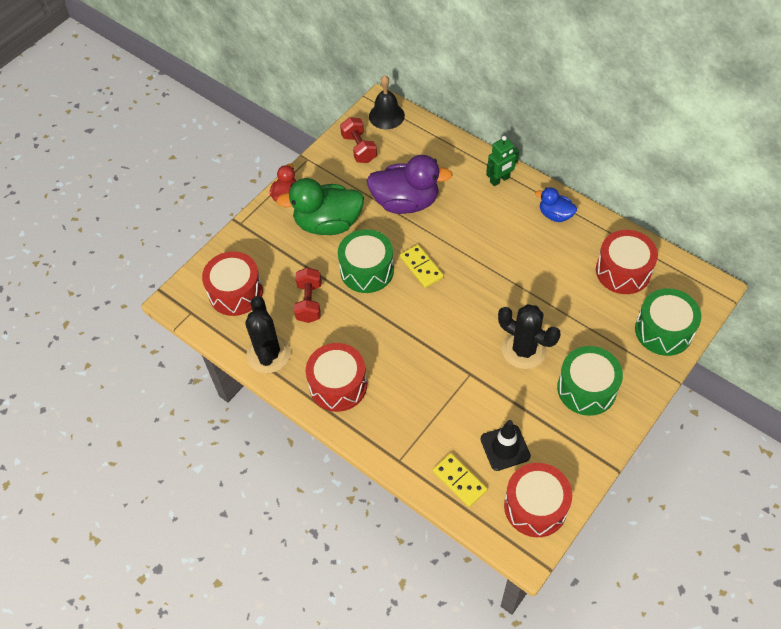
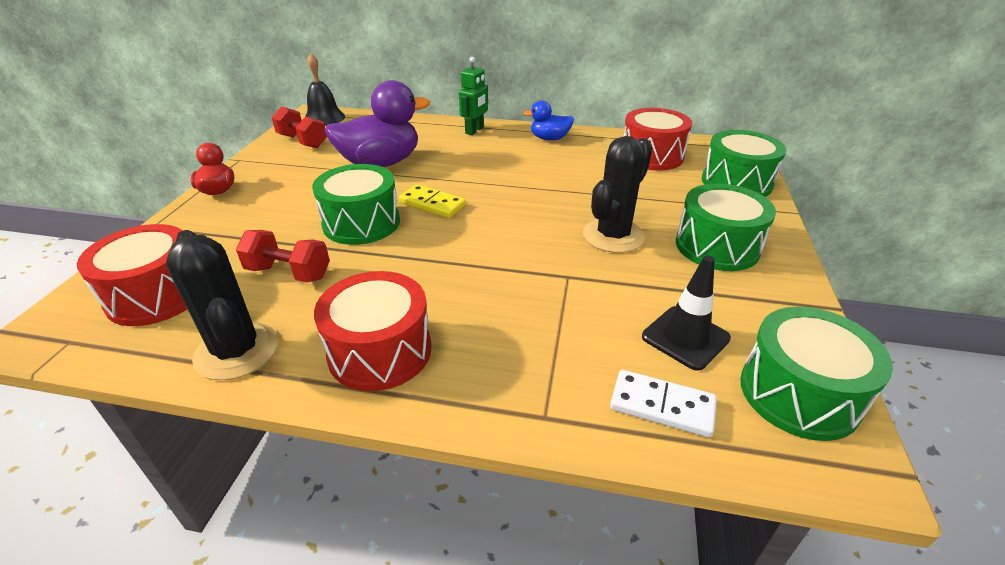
camera: 30 degrees left, 20 degrees down
green duck [276,178,364,235] -> none
red dumbbell [294,267,321,323] -> red dumbbell turned 45 degrees counterclockwise [236,230,330,282]
yellow domino [433,453,487,507] -> white domino [610,370,717,438]
black cactus [498,304,561,369] -> black cactus turned 60 degrees counterclockwise [583,136,652,253]
red drum [504,463,572,537] -> green drum [740,306,893,441]

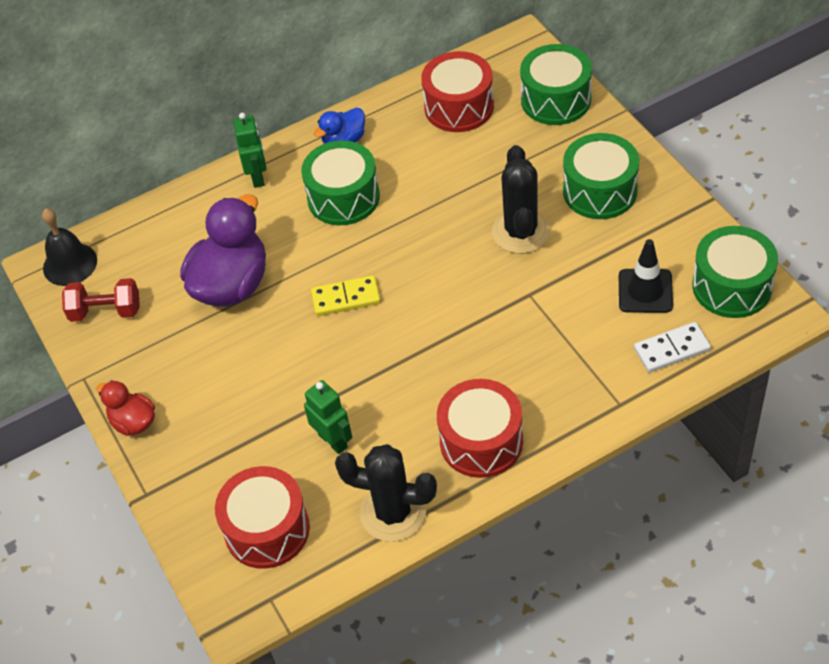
camera: 35 degrees left, 15 degrees up
red dumbbell [236,230,330,282] -> green robot [304,380,352,454]
green drum [312,164,400,245] -> green drum moved to [301,140,380,225]

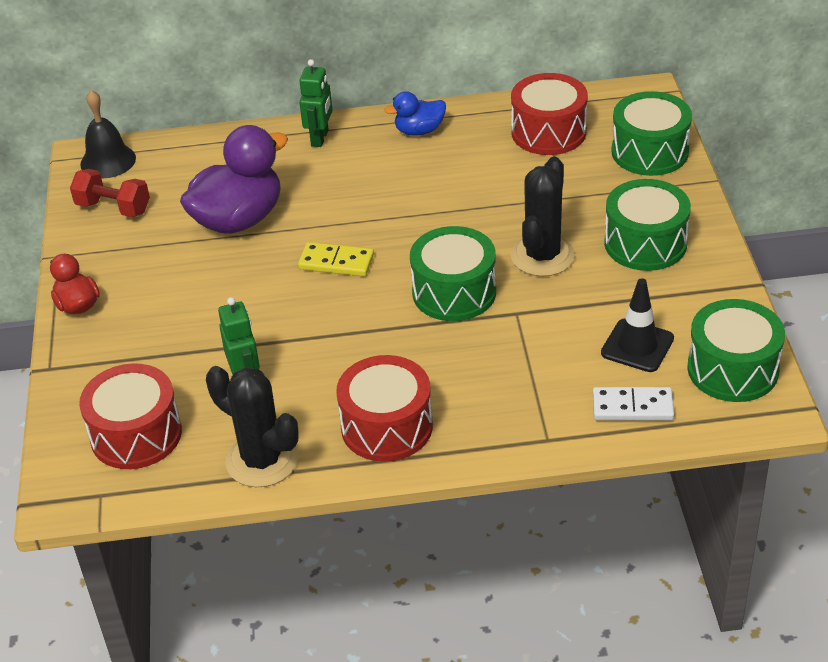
camera: 20 degrees right, 10 degrees down
green drum [301,140,380,225] -> green drum moved to [410,226,496,321]

